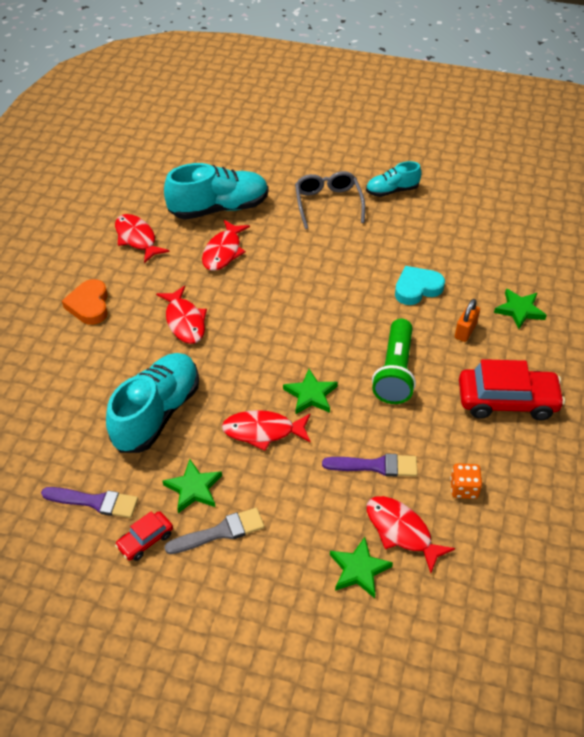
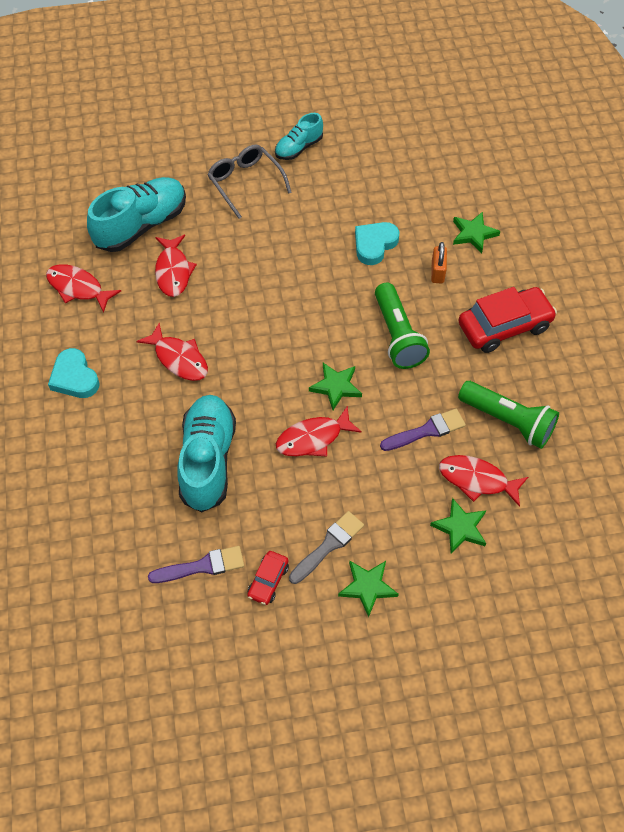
camera: 25 degrees left, 10 degrees up
orange heart [62,279,108,325] -> turquoise heart [48,348,100,398]
green star [163,459,222,513] -> green star moved to [338,560,399,617]
orange dice [450,463,482,499] -> green flashlight [458,381,559,449]

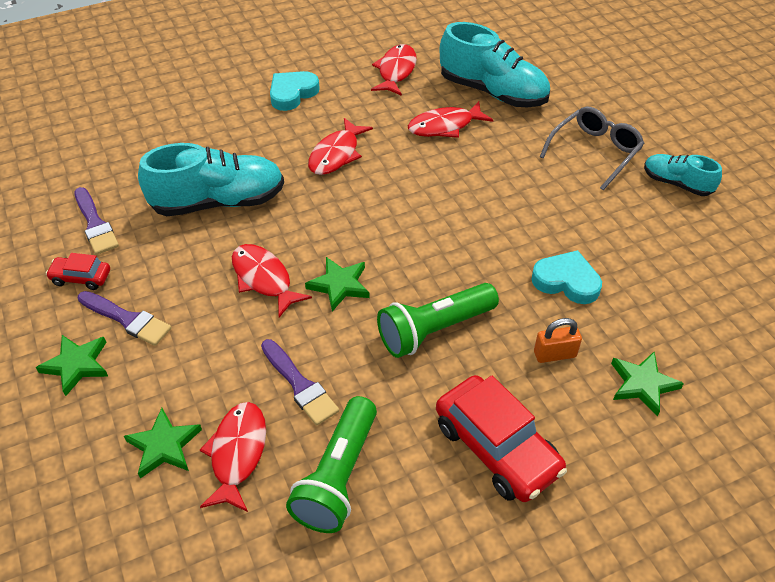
camera: 75 degrees right, 10 degrees down
grey brush [289,511,364,584] -> purple brush [78,291,172,346]

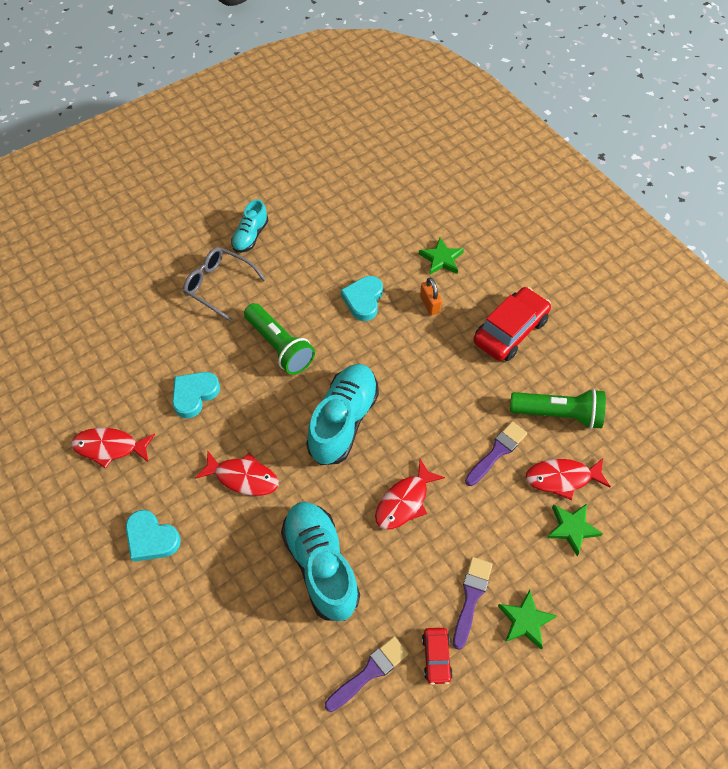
camera: 100 degrees left, 10 degrees up
green star [305,257,370,311] -> none
green flashlight [377,283,499,358] -> green flashlight moved to [244,303,315,375]
red fish [408,101,493,138] -> turquoise heart [172,372,220,418]
turquoise shoe [440,22,550,107] -> turquoise shoe moved to [306,364,379,465]

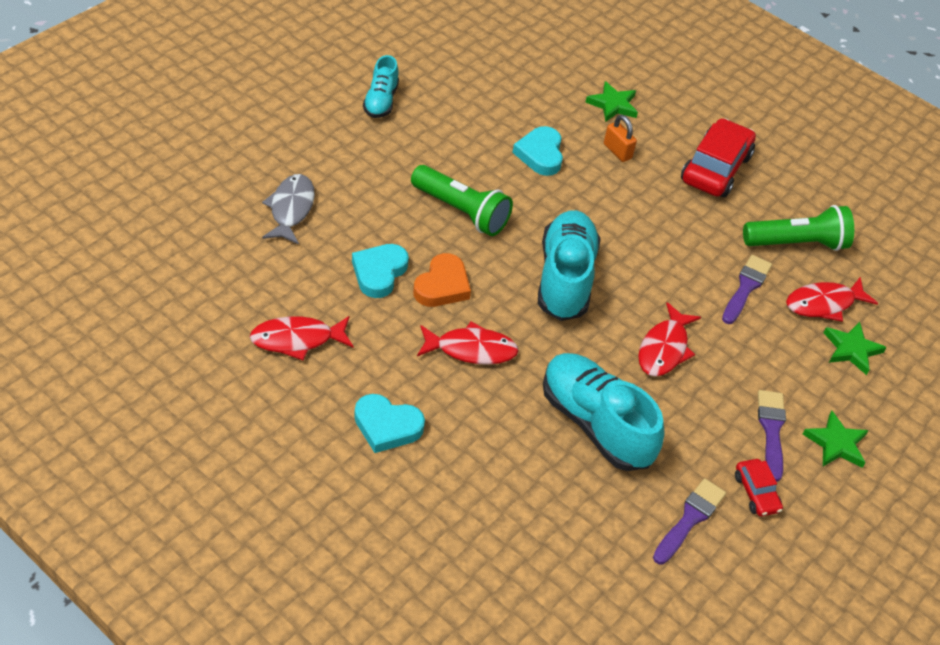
camera: 20 degrees left, 10 degrees down
grey glasses [183,247,266,322] -> none
none -> grey fish [262,174,315,245]
none -> orange heart [413,253,471,307]

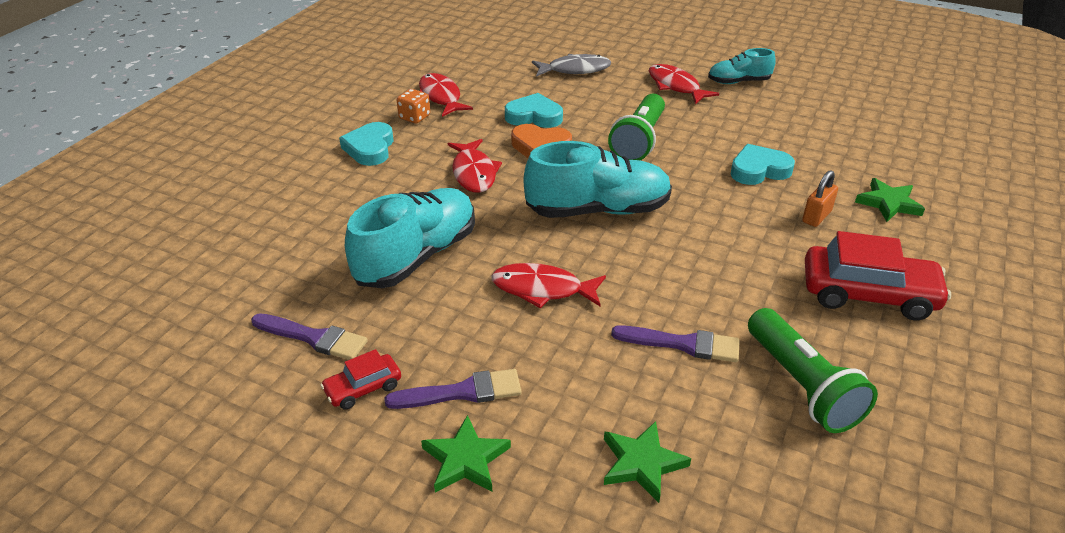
camera: 80 degrees right, 10 degrees down
red fish [786,277,878,322] -> red fish moved to [649,64,719,105]
none -> orange dice [397,89,430,124]

